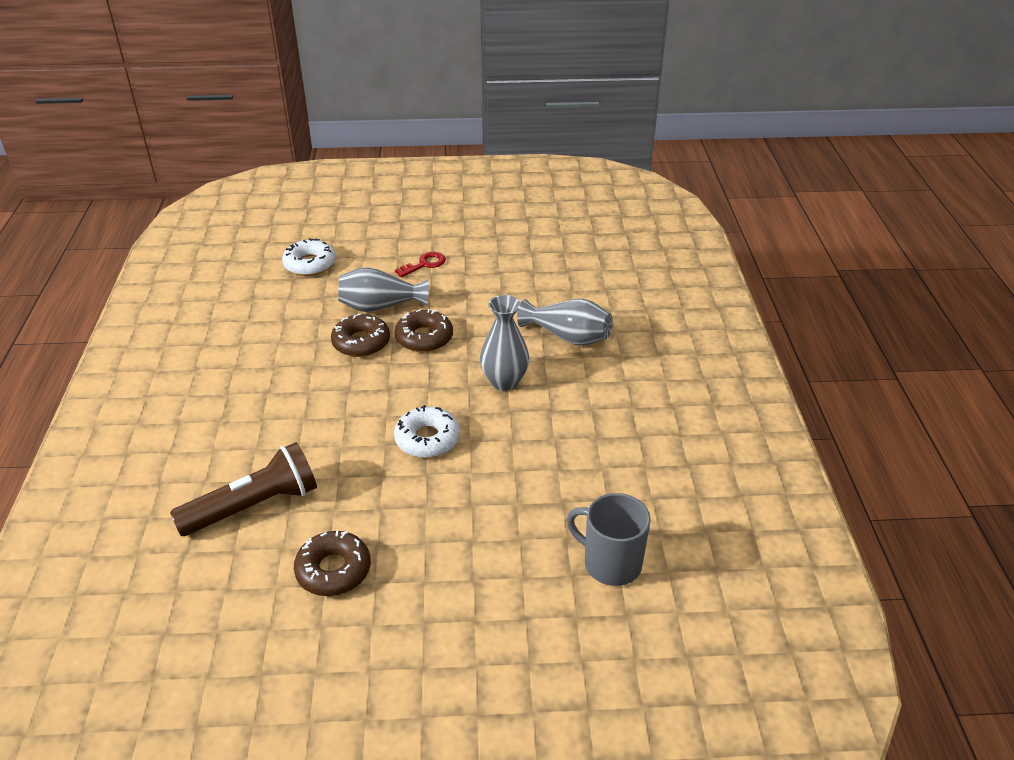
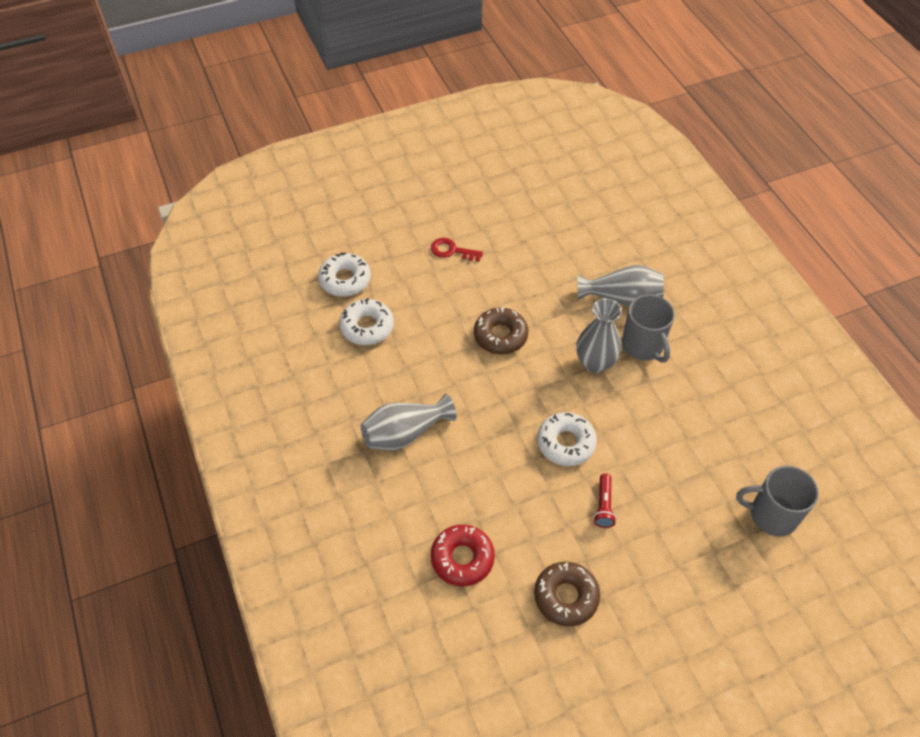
camera: 20 degrees left, 15 degrees up
brown flashlight [170,442,317,536] -> red donut [431,524,495,586]
brown donut [331,313,390,357] -> none
grey vase [338,267,429,312] -> grey vase moved to [361,394,456,451]
red key [395,252,446,277] -> red key turned 105 degrees counterclockwise [431,238,483,262]
none -> white donut [339,298,394,345]
none -> red flashlight [594,474,616,528]
none -> grey mug [622,294,675,363]

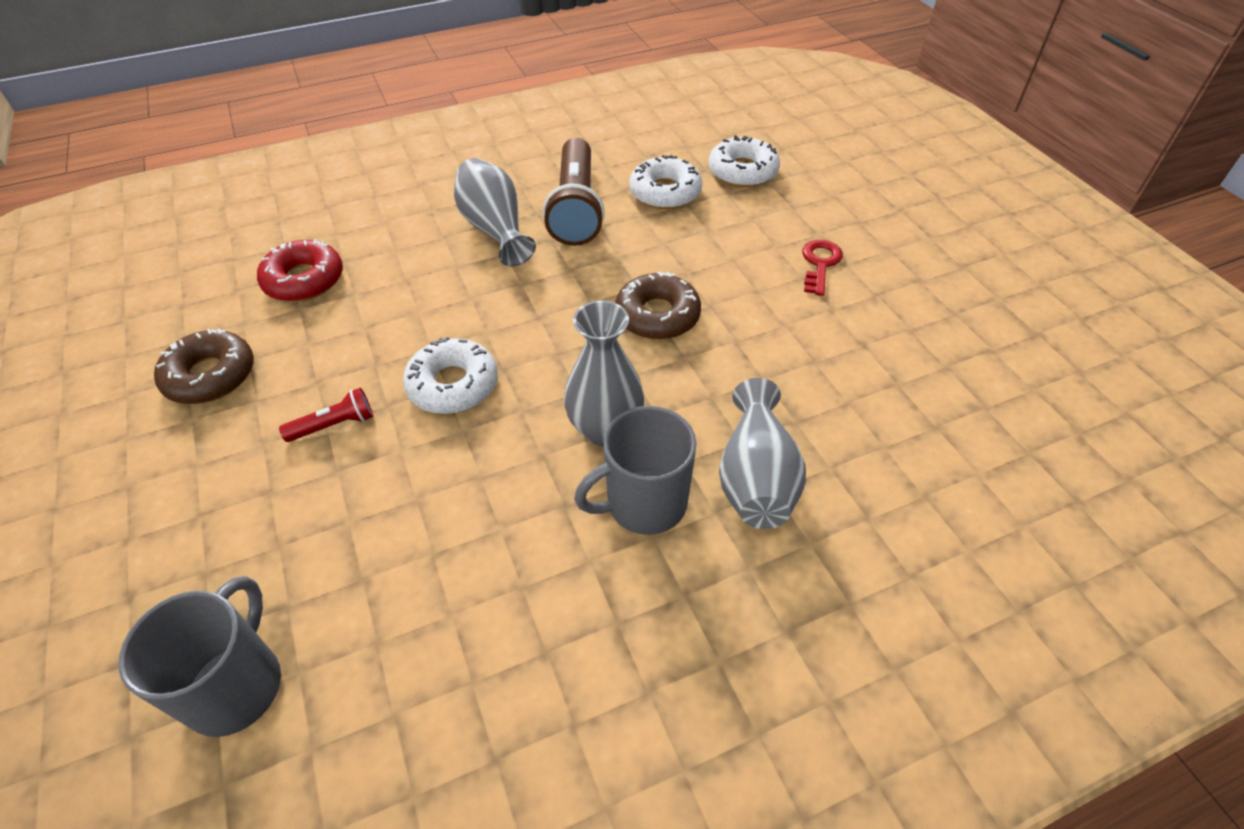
camera: 90 degrees right, 5 degrees down
red flashlight [594,474,616,528] -> red flashlight turned 150 degrees clockwise [279,388,373,442]
none -> brown flashlight [543,138,605,246]

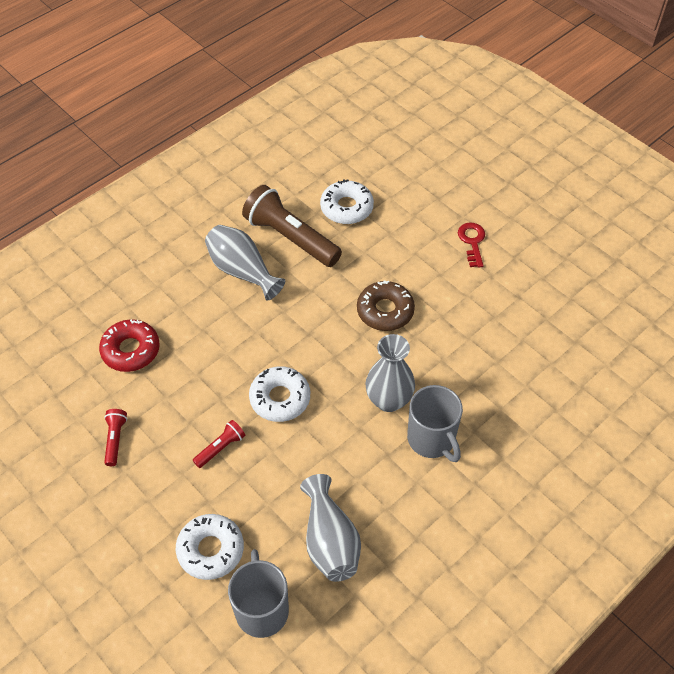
camera: 20 degrees left, 5 degrees up
brown donut [154,328,254,404] -> red flashlight [104,409,127,466]
brown flashlight [543,138,605,246] -> brown flashlight turned 150 degrees clockwise [242,185,342,267]
grey mug [574,406,696,535] -> grey mug turned 75 degrees counterclockwise [407,385,463,462]
white donut [709,135,780,187] -> white donut moved to [176,514,244,580]
grey vase [719,378,806,529] -> grey vase moved to [300,474,361,582]

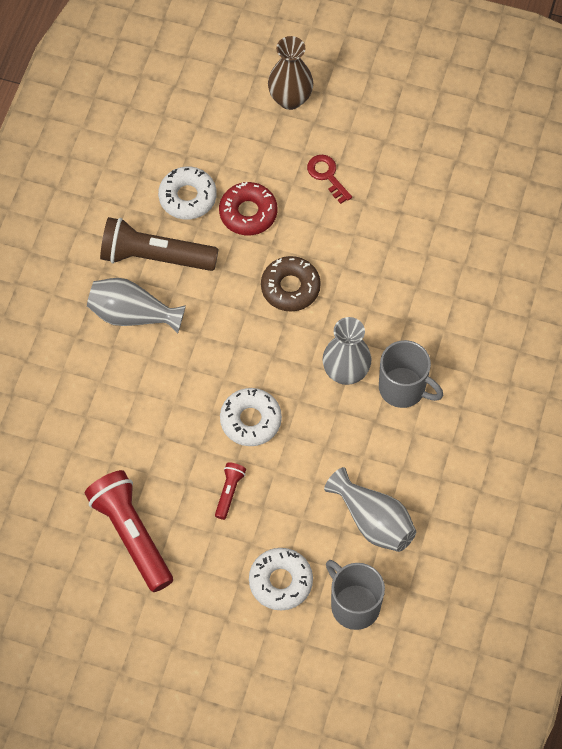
camera: 30 degrees left, 10 degrees up
red donut [99,319,160,372] -> red donut moved to [219,182,277,235]
red flashlight [104,409,127,466] -> red flashlight [84,470,173,592], size x2.17
none -> brown vase [268,36,313,110]

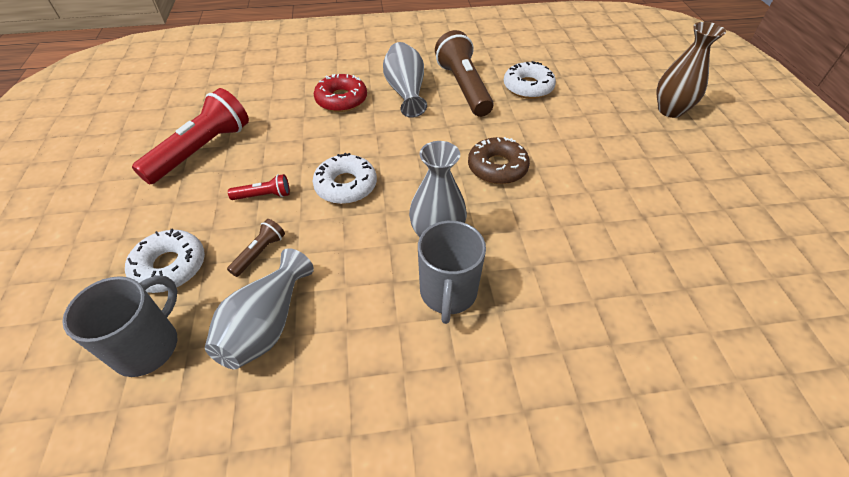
camera: 65 degrees right, 15 degrees down
red donut [219,182,277,235] -> red donut moved to [314,74,367,112]
red key [307,155,352,204] -> none
none -> brown flashlight [227,219,285,277]

